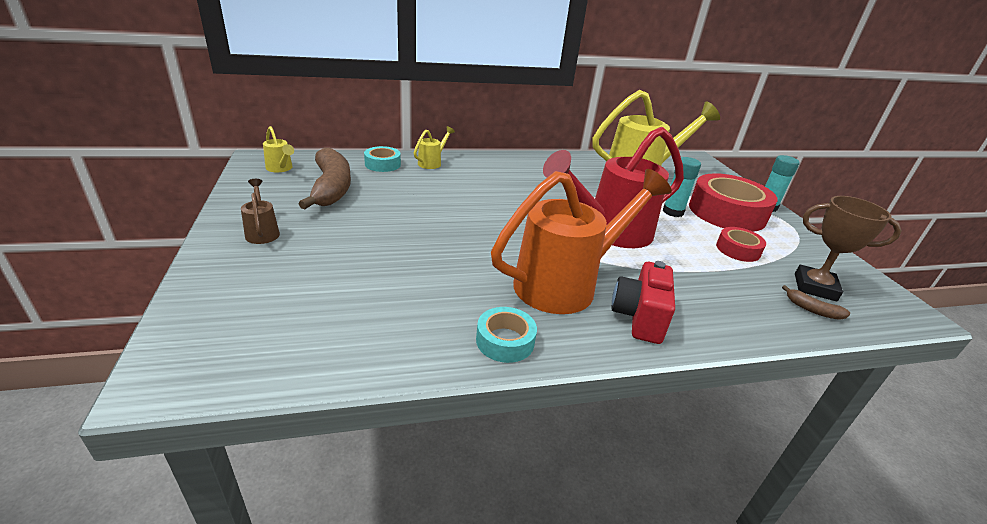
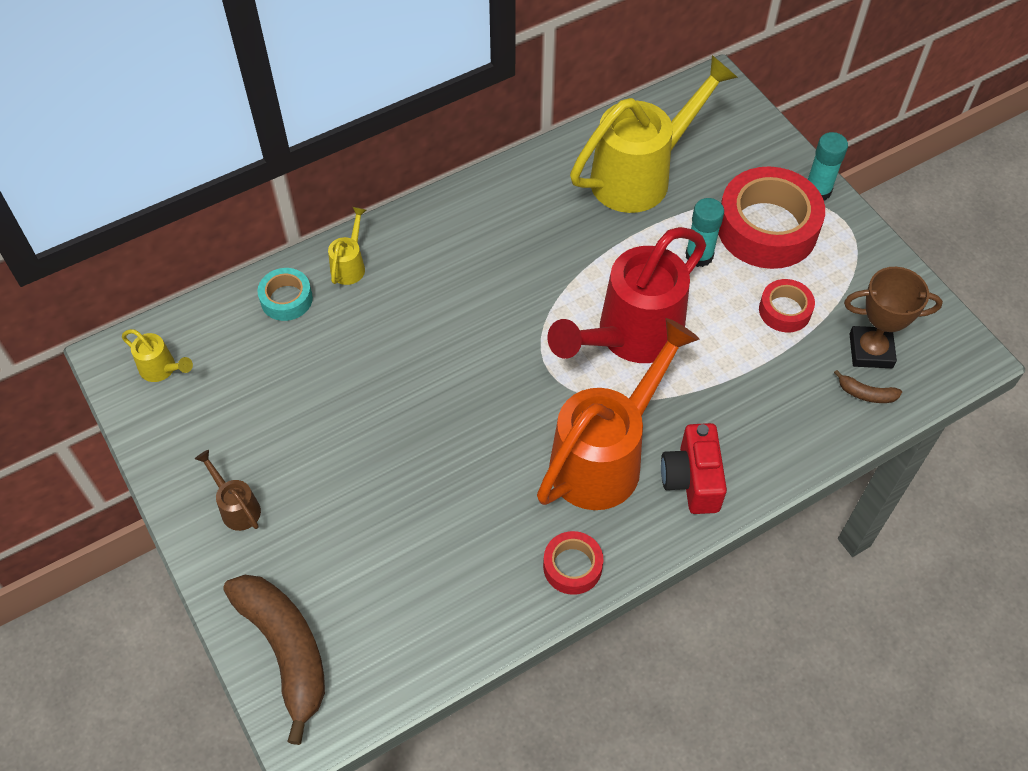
camera: 15 degrees left, 25 degrees up
brown banana [299,148,351,210] -> brown banana moved to [223,575,325,745]
turquoise tape [476,307,537,363] -> red tape [543,531,604,595]

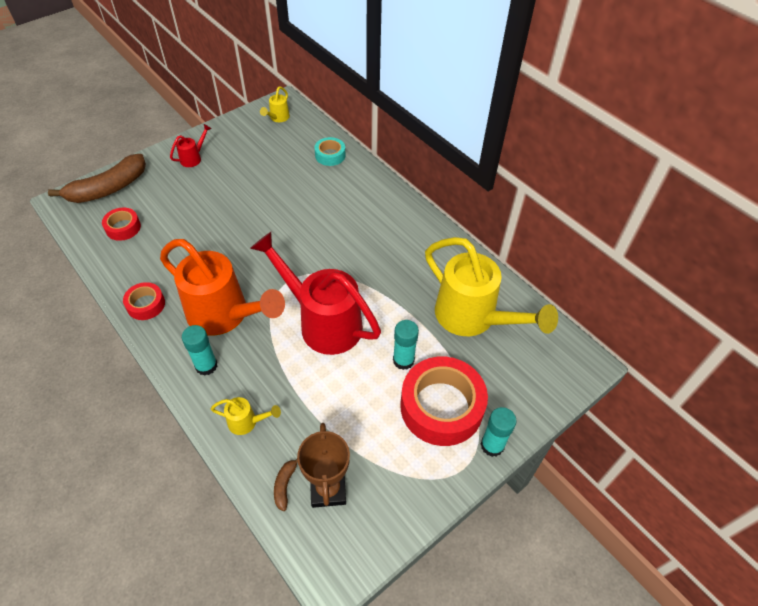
camera: 80 degrees right, 5 degrees down
brown watering can [195,450,261,531] -> red watering can [170,124,212,167]
yellow watering can [328,207,366,285] -> yellow watering can moved to [211,397,281,435]
red camera [661,423,727,514] -> turquoise glue stick [182,325,217,376]
red tape [759,279,815,332] -> red tape moved to [102,208,141,241]

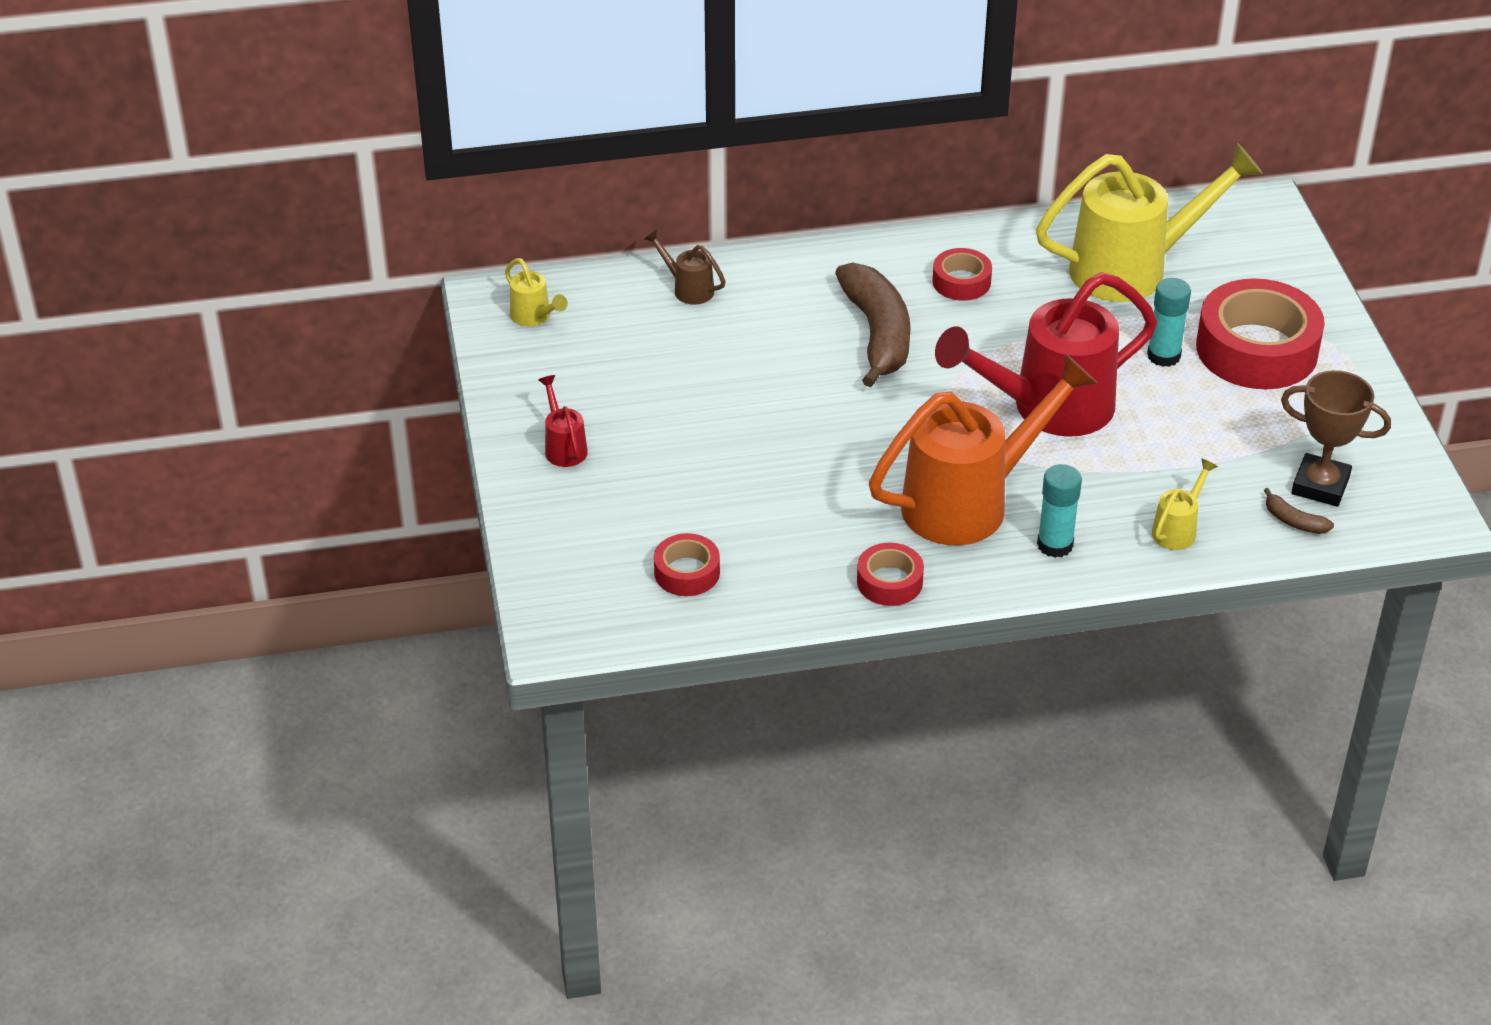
camera: 60 degrees left, 10 degrees down
brown banana [48,154,146,203] -> brown banana moved to [835,262,911,387]
turquoise tape [314,137,346,166] -> brown watering can [644,229,726,305]
turquoise glue stick [481,407,517,457] -> none
none -> red tape [933,248,992,301]

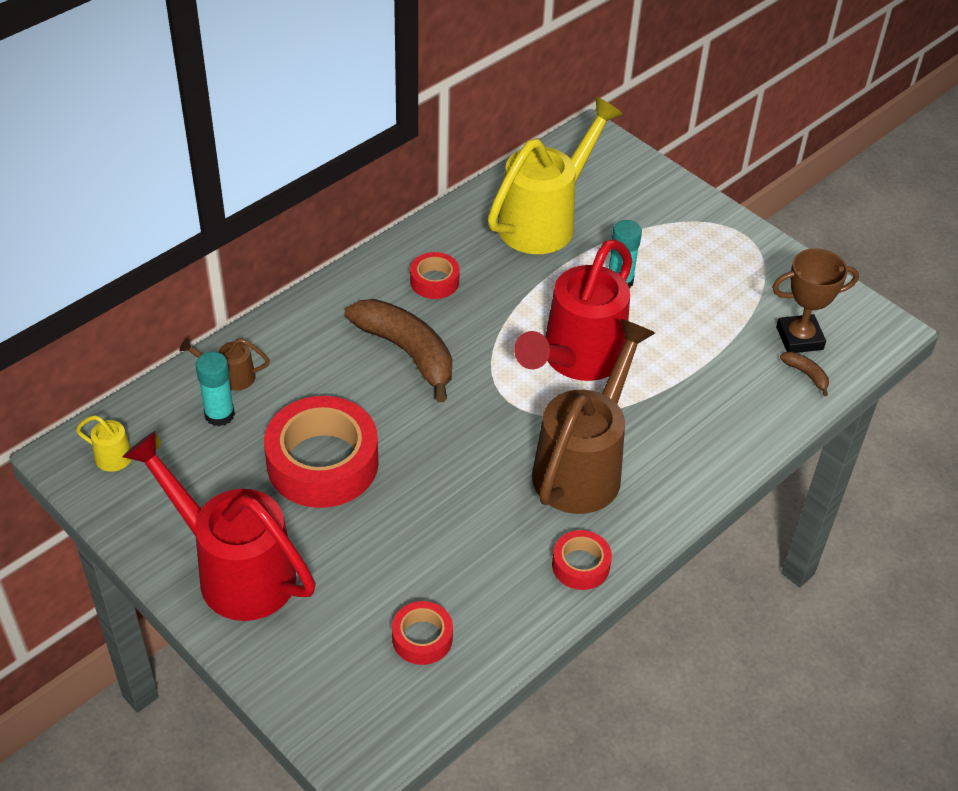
camera: 35 degrees left, 5 degrees up
red watering can [538,375,588,467] -> red watering can [122,431,316,621], size x2.38
orange watering can [869,353,1098,545] -> brown watering can [532,319,655,514]
turquoise glue stick [1037,464,1082,558] -> turquoise glue stick moved to [196,352,235,426]
yellow watering can [1152,458,1218,550] -> none
red tape [1196,278,1325,389] -> red tape moved to [264,396,379,508]
brown banana [1264,488,1334,534] -> brown banana turned 135 degrees counterclockwise [780,352,829,396]

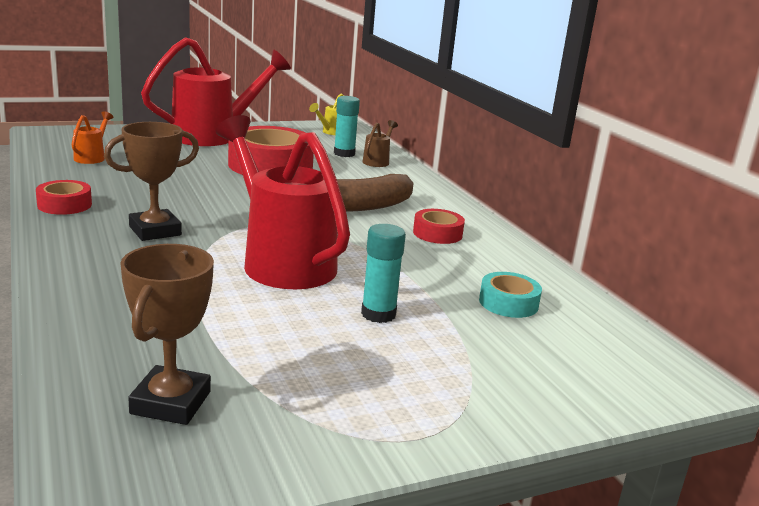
camera: 110 degrees right, 25 degrees down
red tape [392,601,453,665] -> orange watering can [72,111,113,164]
yellow watering can [488,97,623,254] -> turquoise tape [479,272,542,318]
brown watering can [532,319,655,514] -> brown trophy [104,122,199,241]
brown banana [780,352,829,396] -> none

